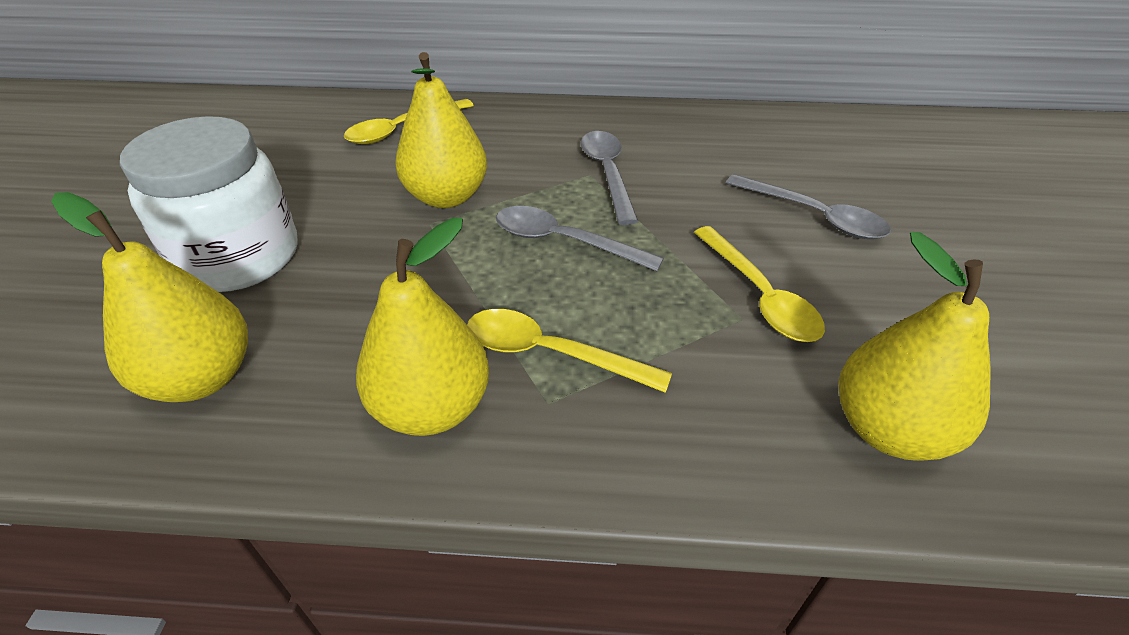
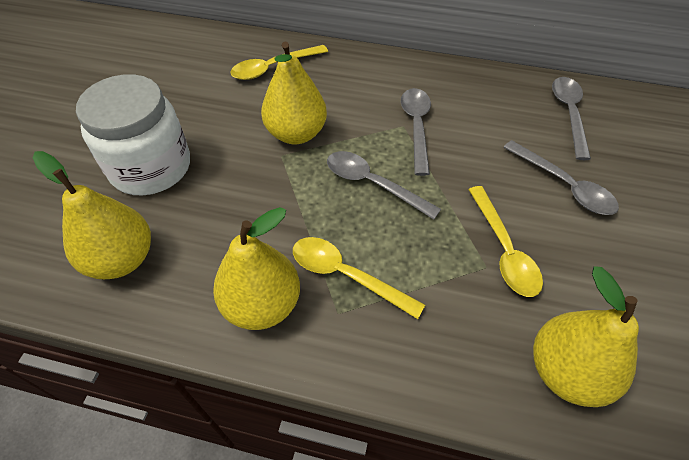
camera: 10 degrees right, 10 degrees up
none -> grey spoon [552,77,591,160]

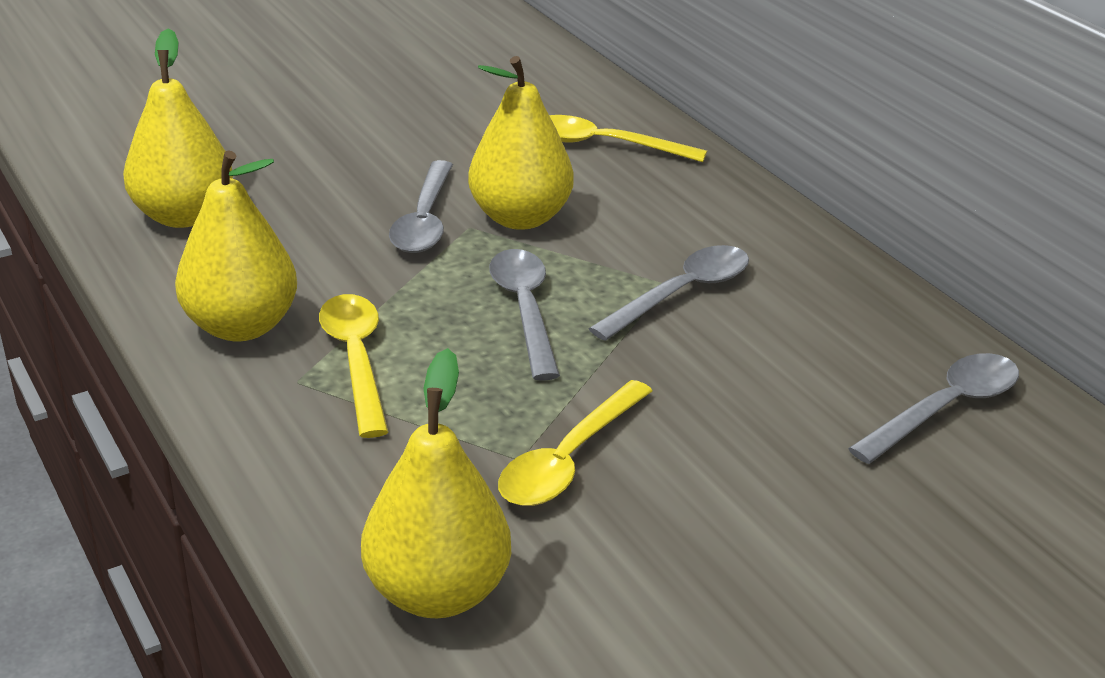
camera: 45 degrees right, 20 degrees down
white jar [76,74,190,196] -> none
grey spoon [503,140,619,215] -> grey spoon moved to [389,160,453,253]

